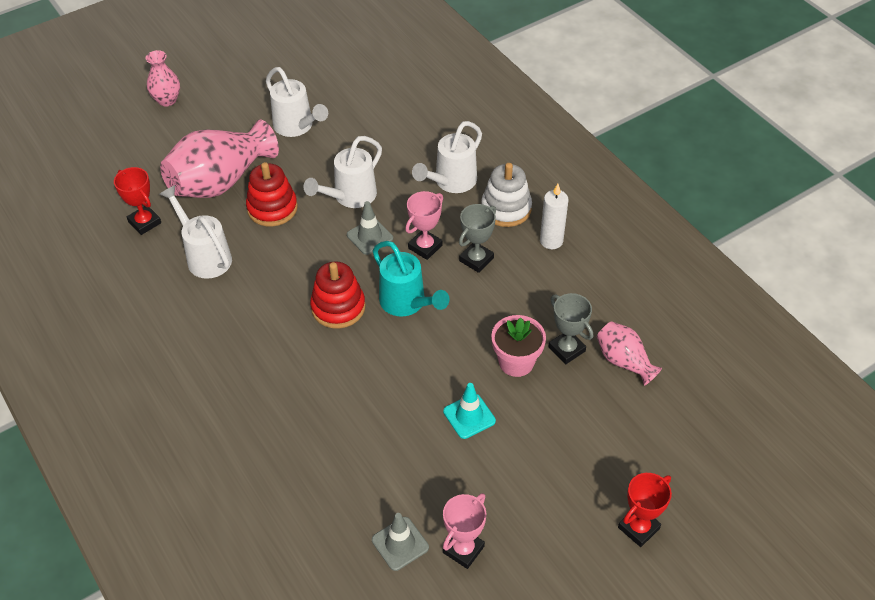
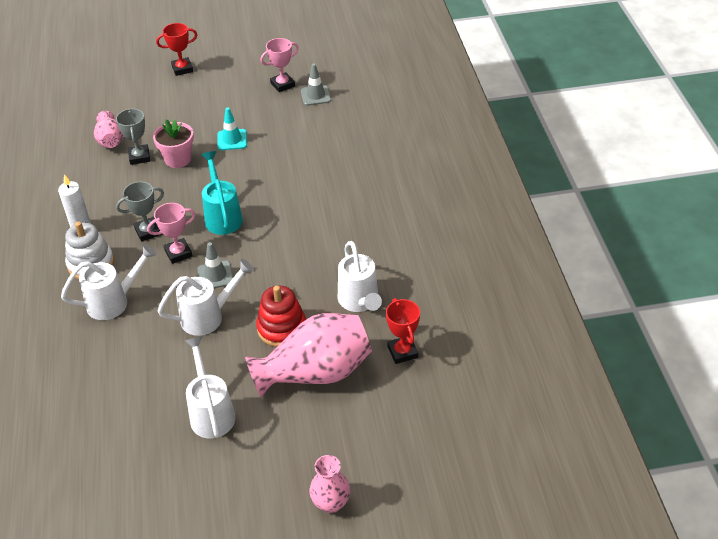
camera: 155 degrees left, 5 degrees down
red stacking toy [310,262,365,329] -> none

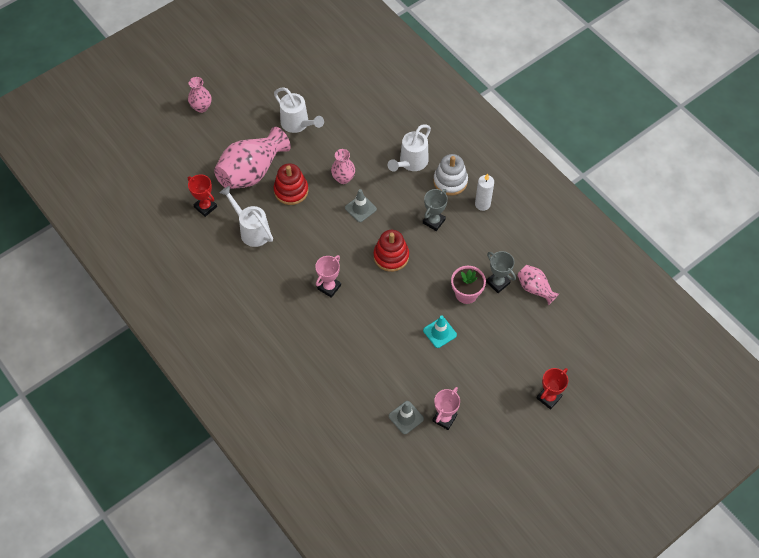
camera: 150 degrees right, 15 degrees up
pink trophy [147,203,196,264] -> pink trophy moved to [315,255,341,298]
white watering can [158,259,254,336] -> pink vase [331,149,355,184]
turquoise watering can [201,151,243,235] -> red stacking toy [374,230,409,272]

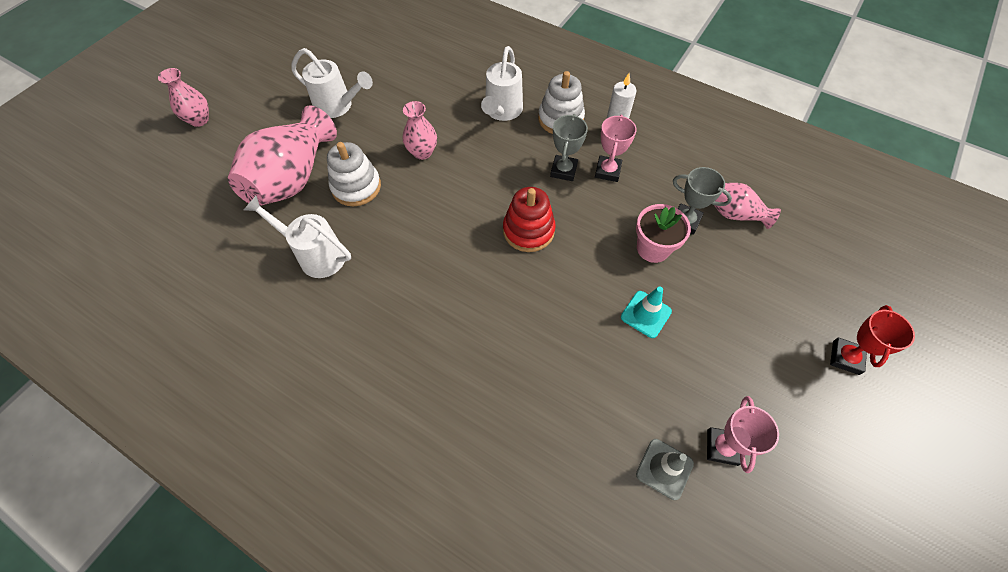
camera: 20 degrees left, 0 degrees up
red trophy [188,174,217,217] -> none
red stacking toy [273,163,308,205] -> white stacking toy [327,142,381,206]
pink trophy [315,255,341,298] -> pink trophy moved to [595,115,637,182]
grey traffic cone [345,189,377,222] -> none

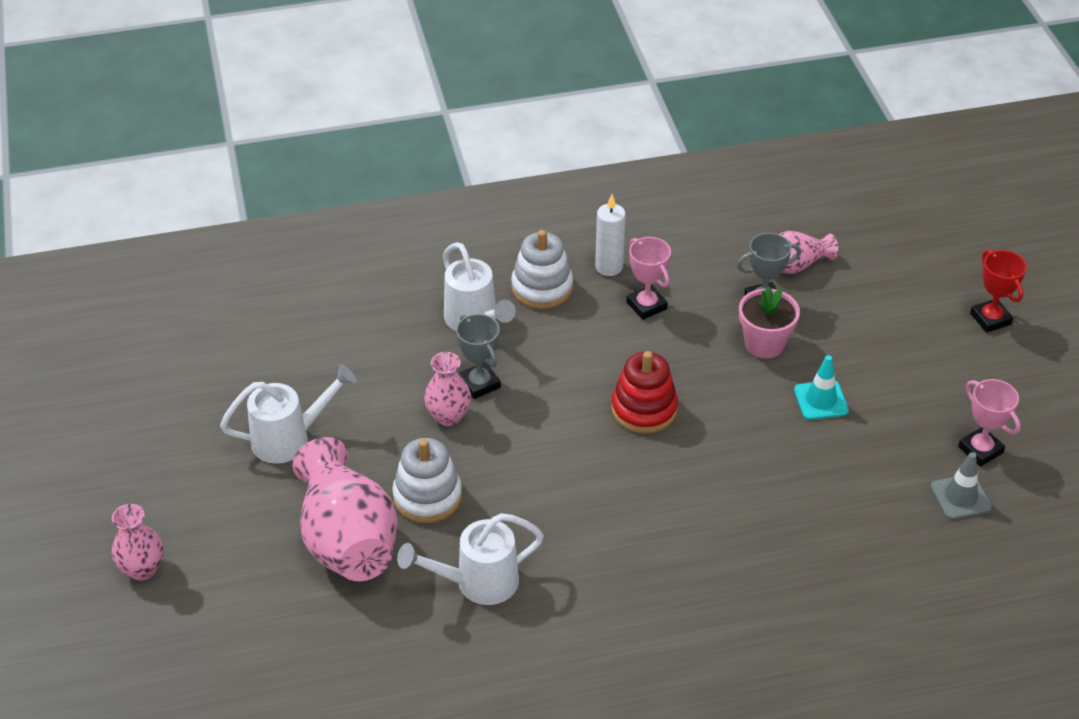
camera: 45 degrees left, 15 degrees down
grey trophy [550,114,588,181] -> grey trophy moved to [456,314,501,399]

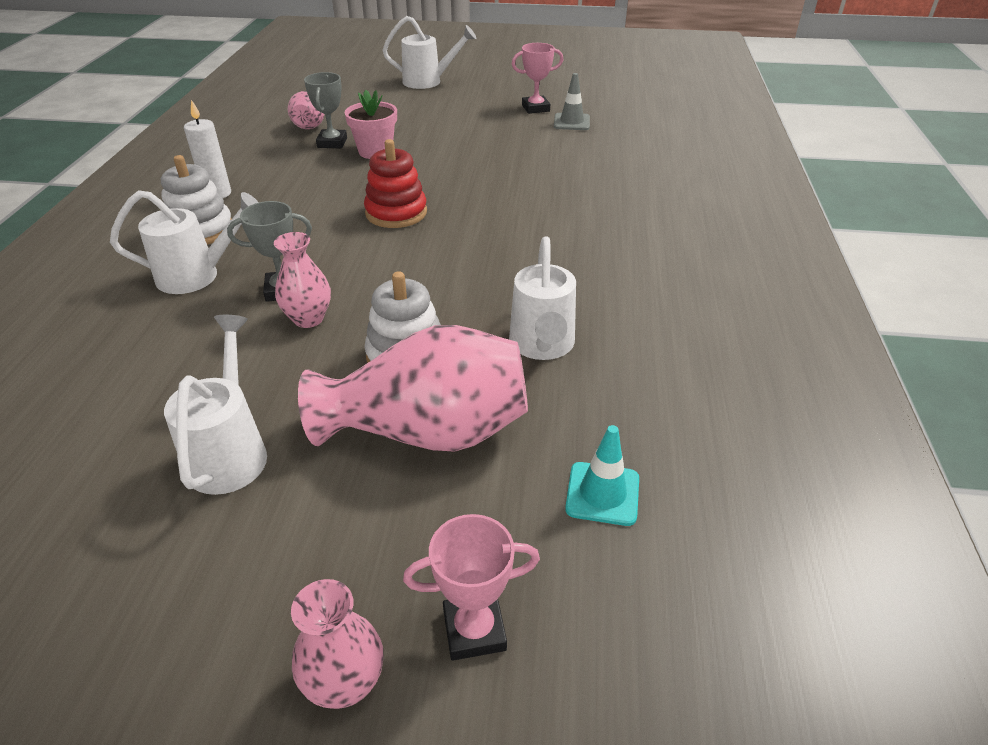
camera: 70 degrees left, 5 degrees down
pink trophy [627,237,671,320] -> pink trophy moved to [403,514,540,661]
turquoise traffic cone [794,355,849,420] -> turquoise traffic cone moved to [565,425,639,526]
red trophy [970,250,1027,333] -> white watering can [383,16,477,89]

